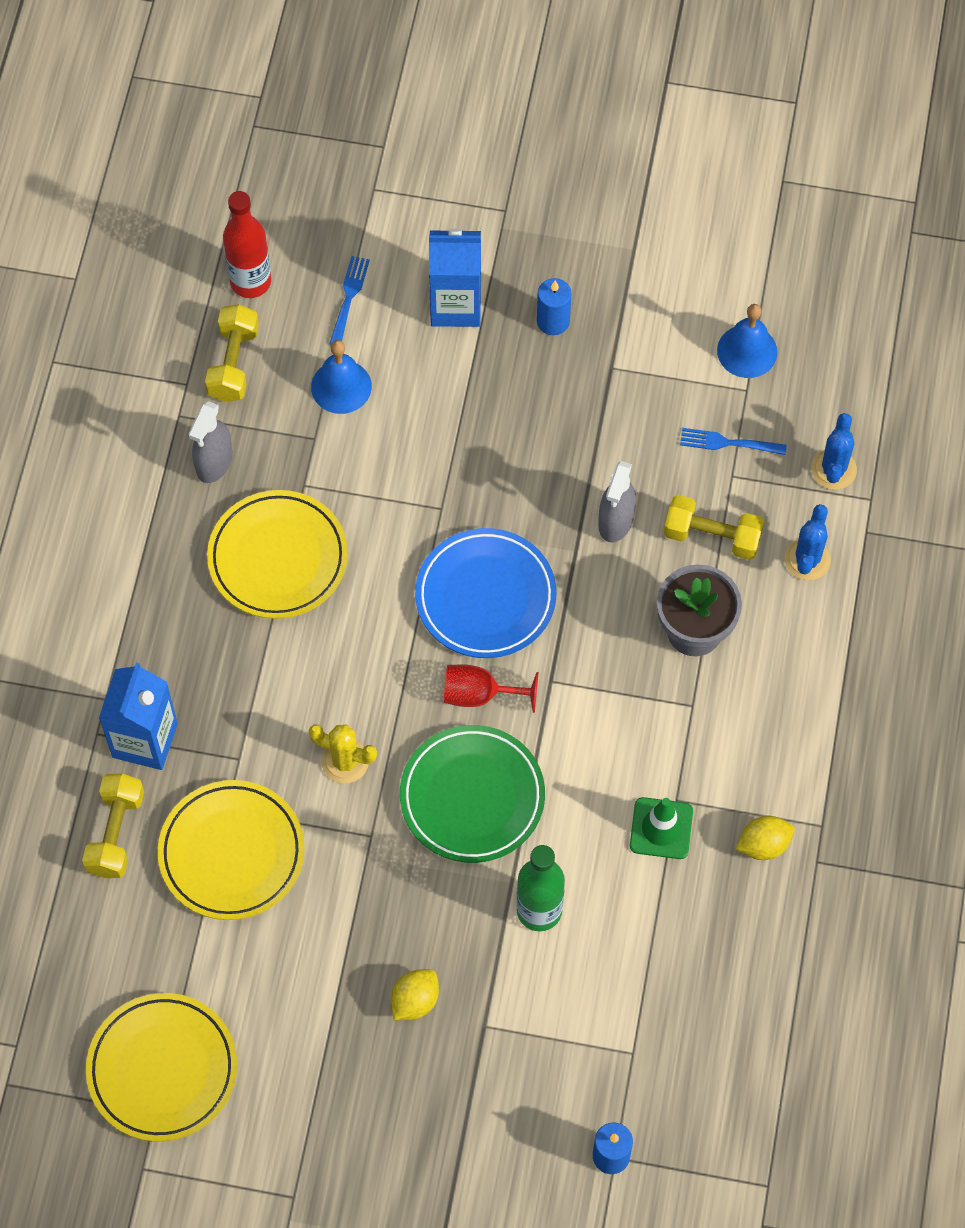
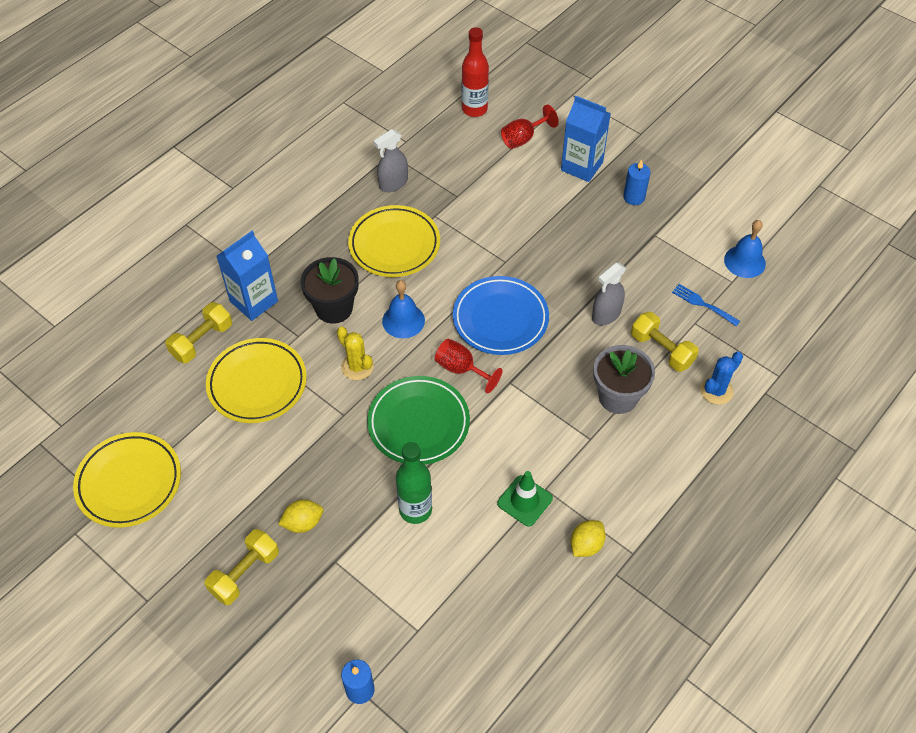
camera: 30 degrees right, 10 degrees down
yellow dumbbell [205,304,259,402] -> yellow dumbbell moved to [205,529,279,605]
blue bell [311,340,372,414] -> blue bell moved to [382,280,425,338]
blue fork [330,256,370,345] -> red goblet [501,104,559,149]
yellow lemon [736,816,795,860] -> yellow lemon turned 60 degrees counterclockwise [571,520,606,557]
blue cactus [811,413,857,490] -> none
none -> black flower pot [300,257,359,324]

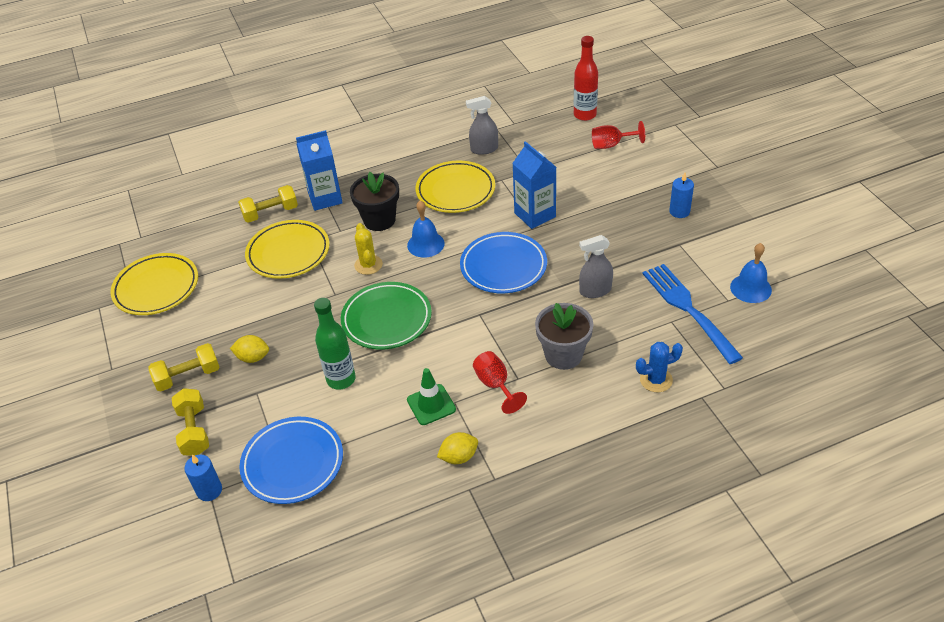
camera: 30 degrees right, 10 degrees down
red goblet [435,339,503,393] -> red goblet moved to [473,351,527,414]
blue carton [561,96,611,182] -> blue carton moved to [512,141,556,229]
yellow dumbbell [631,312,699,372] -> yellow dumbbell moved to [172,388,209,456]
blue fork [672,284,740,326] -> blue fork [643,264,743,364], size x2.04
none -> blue plate [239,417,343,504]

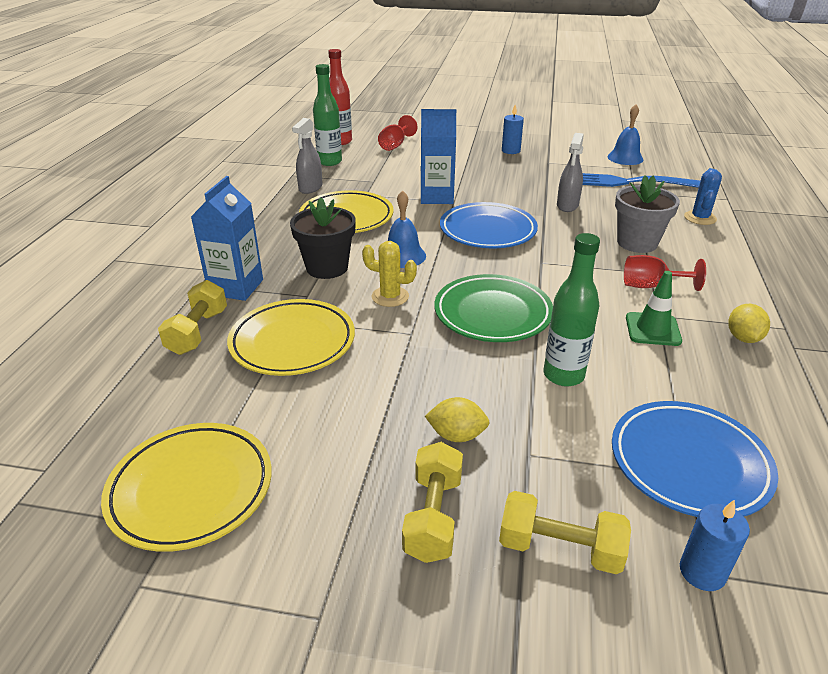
camera: 60 degrees left, 10 degrees down
yellow lemon [230,335,269,363] -> yellow lemon turned 60 degrees clockwise [425,397,490,442]
none -> green bottle [313,64,342,166]

